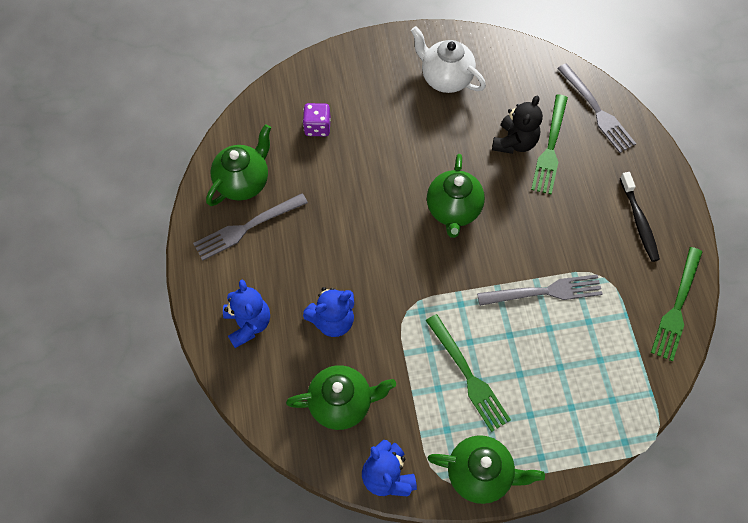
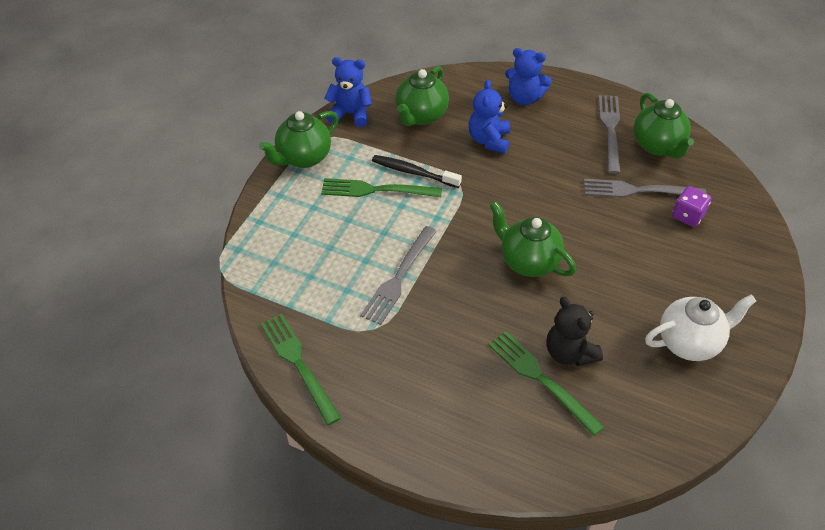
camera: 125 degrees right, 15 degrees down
grey fork [557,63,636,153] -> grey fork moved to [584,179,706,198]
black toothbrush [620,172,660,262] -> black toothbrush moved to [372,155,462,188]

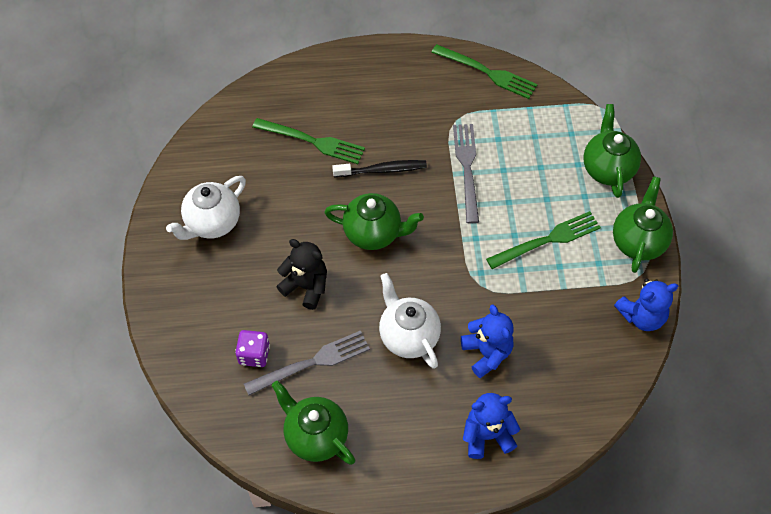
camera: 150 degrees right, 10 degrees up
black toothbrush [372,155,462,188] -> black toothbrush moved to [332,160,427,177]
green teapot [395,66,449,126] -> green teapot moved to [584,104,641,198]
black teddy bear [546,297,603,366] -> black teddy bear moved to [276,239,327,310]
grey fork [599,95,621,174] -> none
none -> white teapot [379,273,441,369]

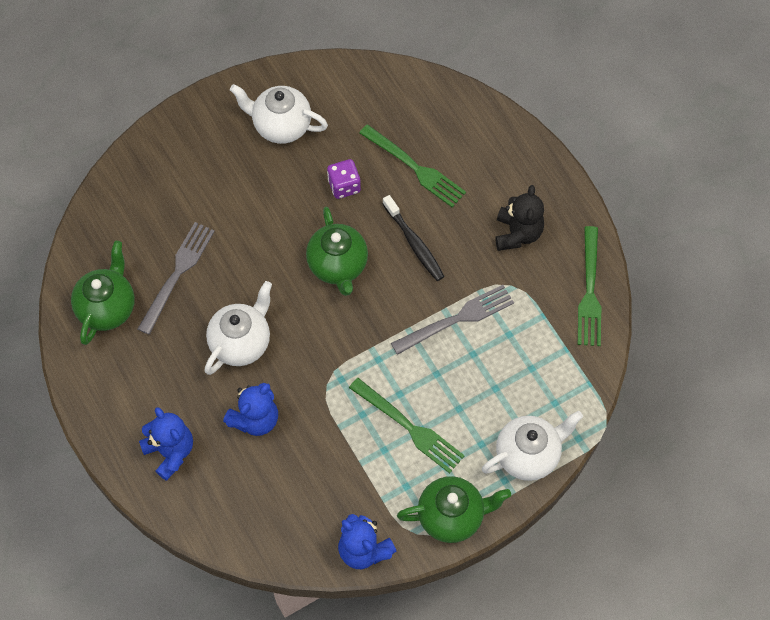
camera: 65 degrees right, 5 degrees up
purple dice [235,330,270,367] -> purple dice moved to [327,159,361,199]
grey fork [244,330,370,395] -> grey fork turned 105 degrees counterclockwise [138,222,215,335]
green fork [252,118,365,164] -> green fork turned 45 degrees counterclockwise [359,124,466,207]
black teddy bear [276,239,327,310] -> black teddy bear moved to [495,185,544,251]
green teapot [584,104,641,198] -> white teapot [482,411,583,481]

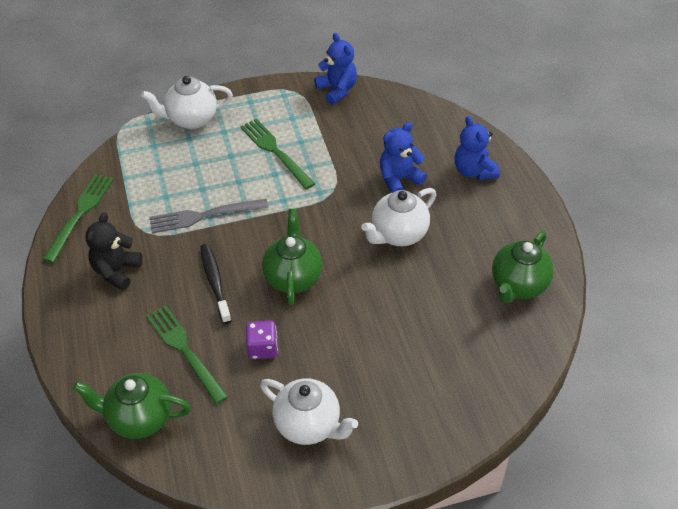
camera: 165 degrees left, 15 degrees down
grey fork [138,222,215,335] -> none
green teapot [397,476,511,543] -> green teapot moved to [73,373,191,439]

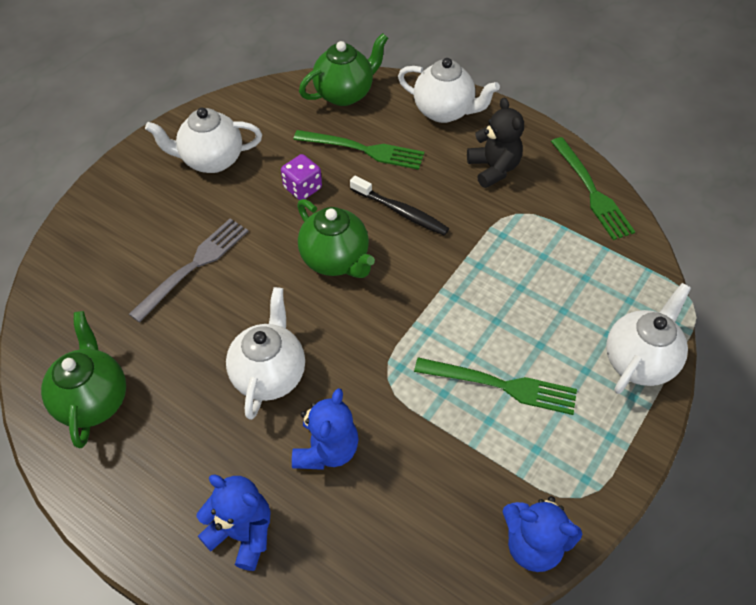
camera: 140 degrees right, 5 degrees up
grey fork [150,199,268,233] -> grey fork moved to [129,219,248,323]
none -> white teapot [398,58,500,123]

